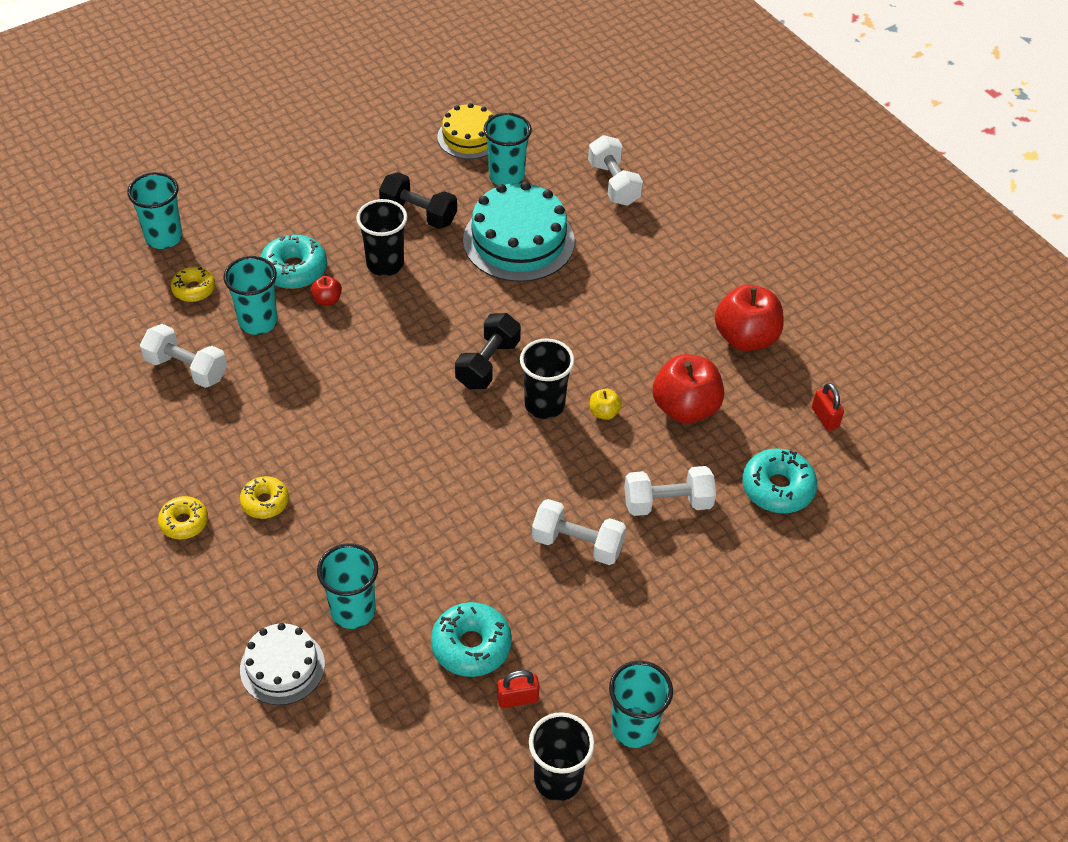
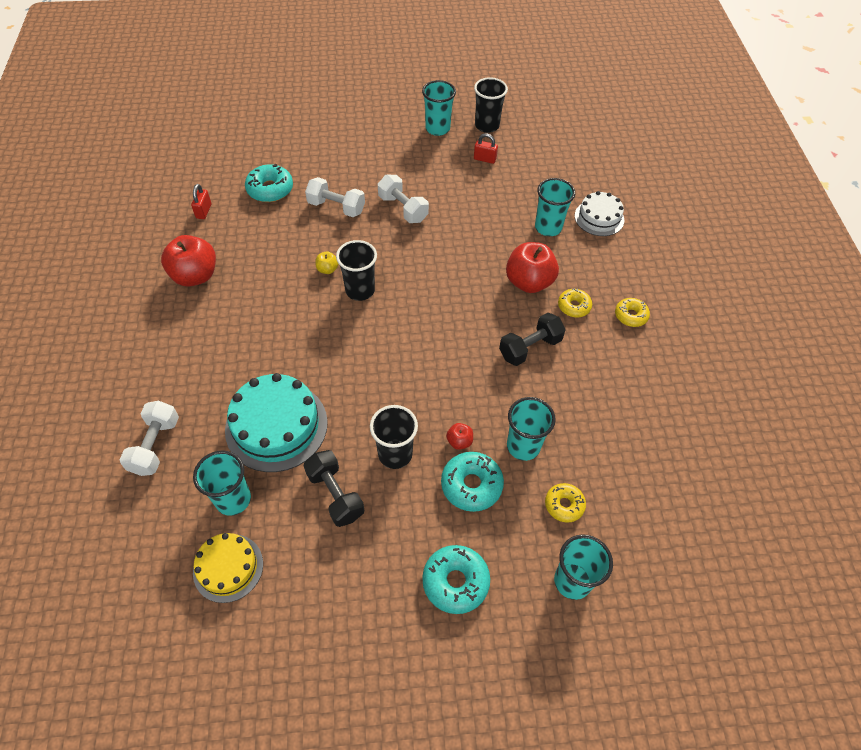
camera: 150 degrees left, 5 degrees up
white dumbbell [140,324,227,388] -> none
turquoise donut [431,602,512,677] -> turquoise donut moved to [422,545,490,614]
black dumbbell [455,313,521,389] -> black dumbbell moved to [499,313,566,366]
red apple [653,354,724,424] -> red apple moved to [506,242,559,293]

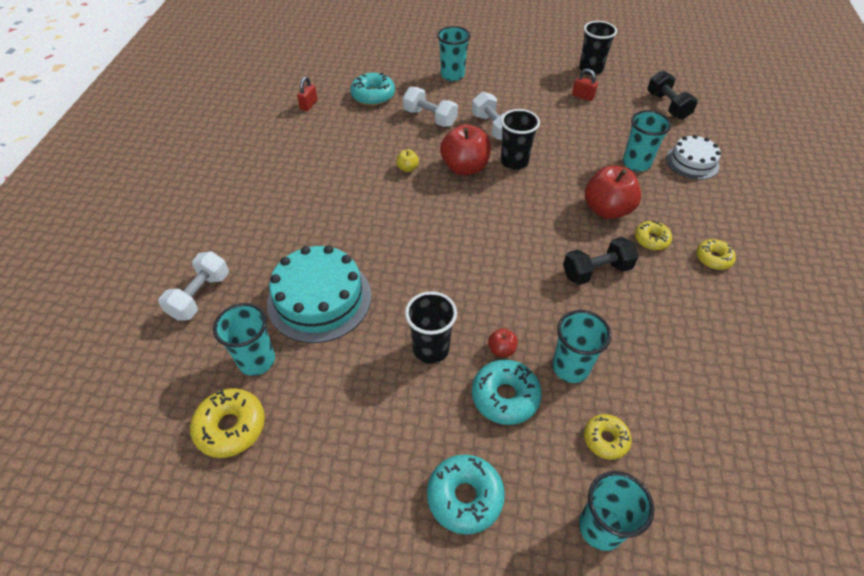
camera: 15 degrees right, 5 degrees down
red apple [161,235,216,286] -> red apple moved to [440,124,491,175]
yellow cake [193,533,263,603] -> yellow donut [190,388,265,458]
black dumbbell [304,450,364,527] -> black dumbbell moved to [647,70,698,120]
black cup [336,240,377,301] -> black cup moved to [501,109,540,170]
turquoise cup [422,80,456,136] -> turquoise cup moved to [437,26,471,81]

